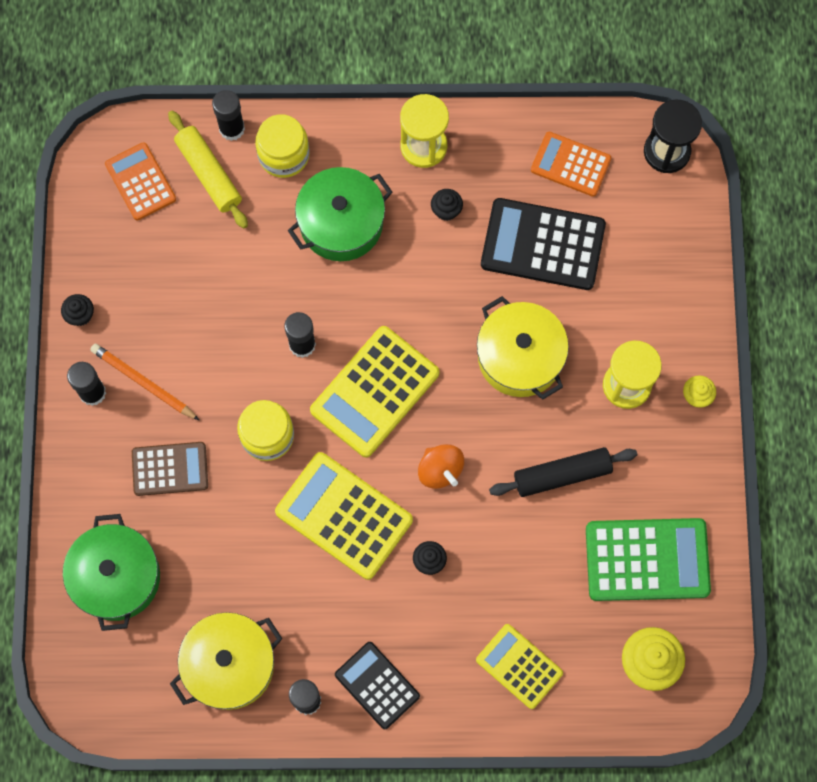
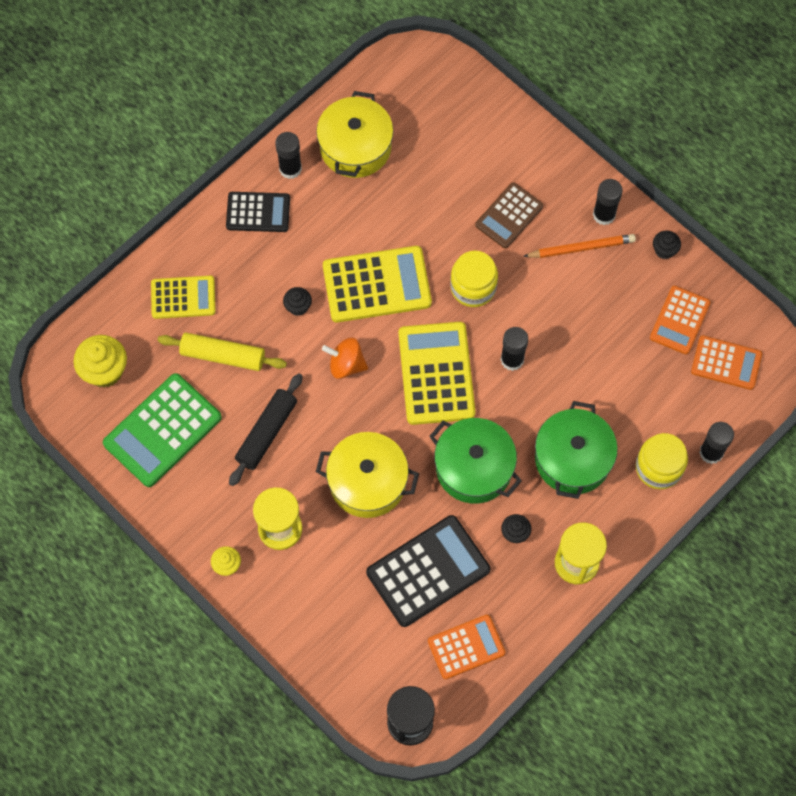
camera: 135 degrees right, 5 degrees down
green pot [63,514,160,631] -> green pot moved to [429,418,522,504]
yellow rolling pin [168,111,248,228] -> yellow rolling pin moved to [158,333,287,371]
none -> orange calculator [650,286,711,354]

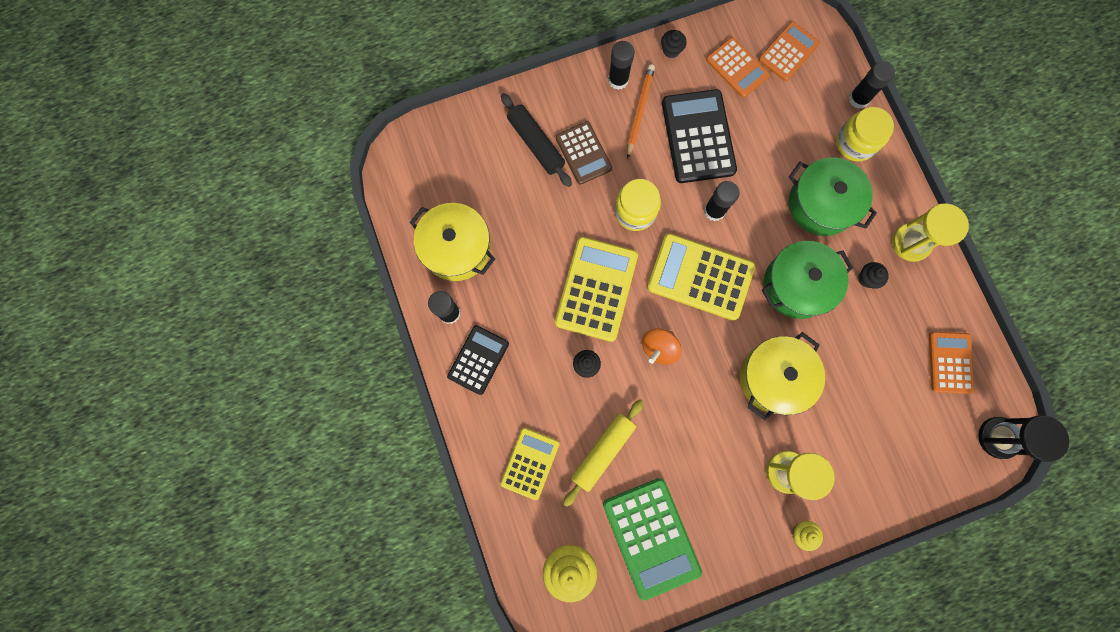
camera: 65 degrees left, 10 degrees up
black rolling pin [229,373,303,486] -> black rolling pin moved to [501,93,572,187]
black calculator [366,515,490,627] -> black calculator moved to [662,89,737,183]

